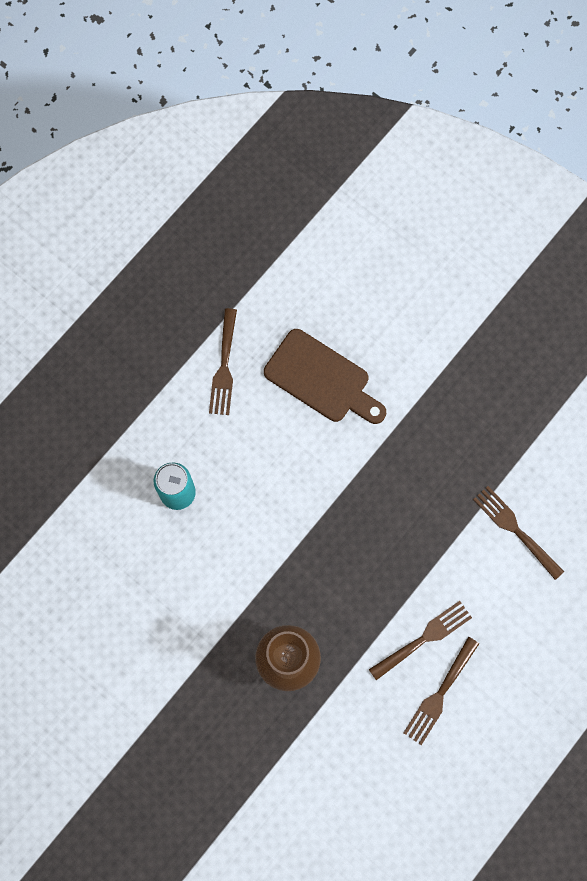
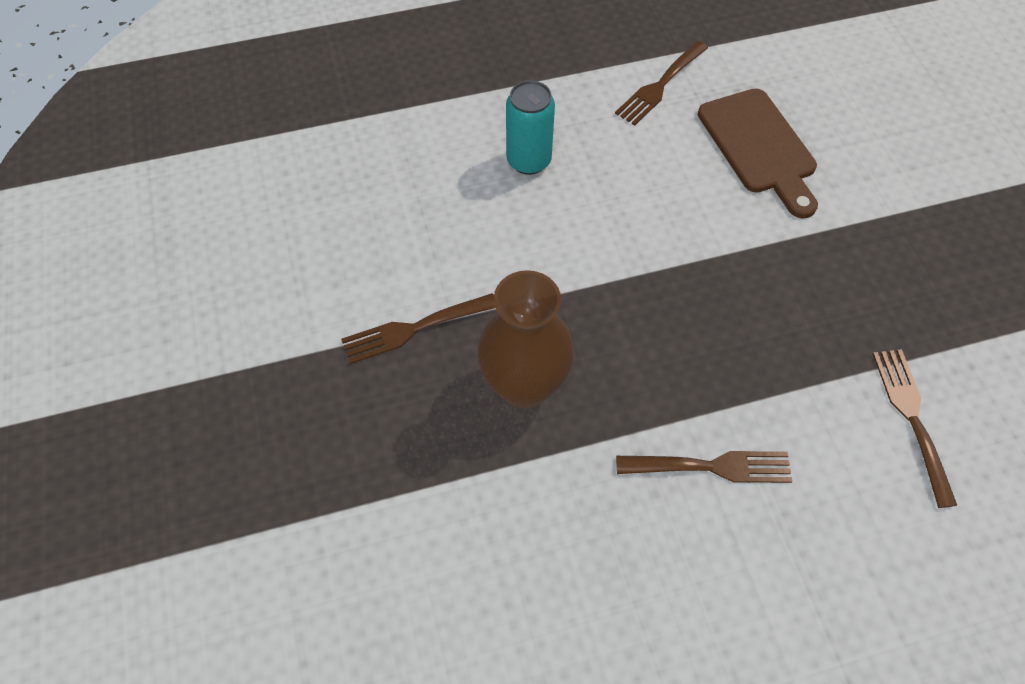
camera: 35 degrees right, 15 degrees down
brown fork [404,637,479,745] -> brown fork moved to [341,293,495,364]

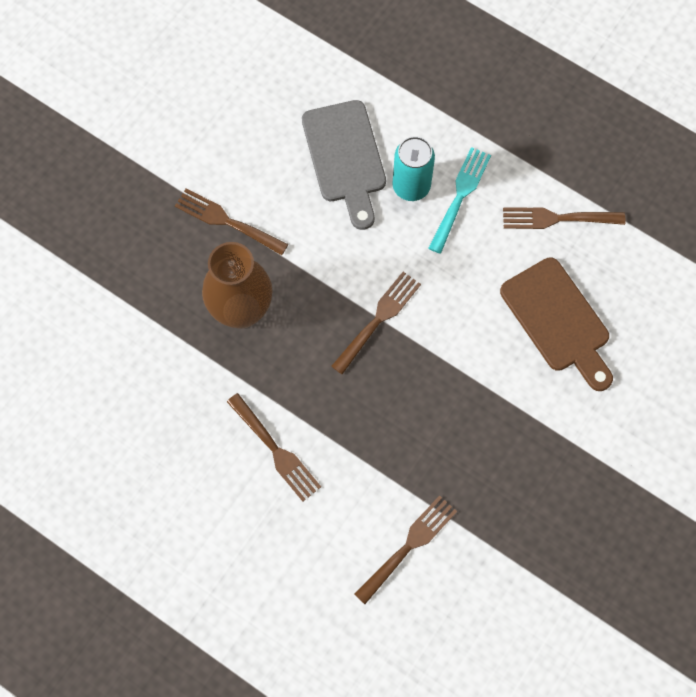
camera: 50 degrees right, 10 degrees up
brown cutting board [698,88,818,219] -> brown cutting board turned 60 degrees counterclockwise [500,258,613,391]
none -> grey cutting board [302,100,386,230]
none -> brown fork [331,272,421,374]
none -> turquoise fork [428,147,491,254]

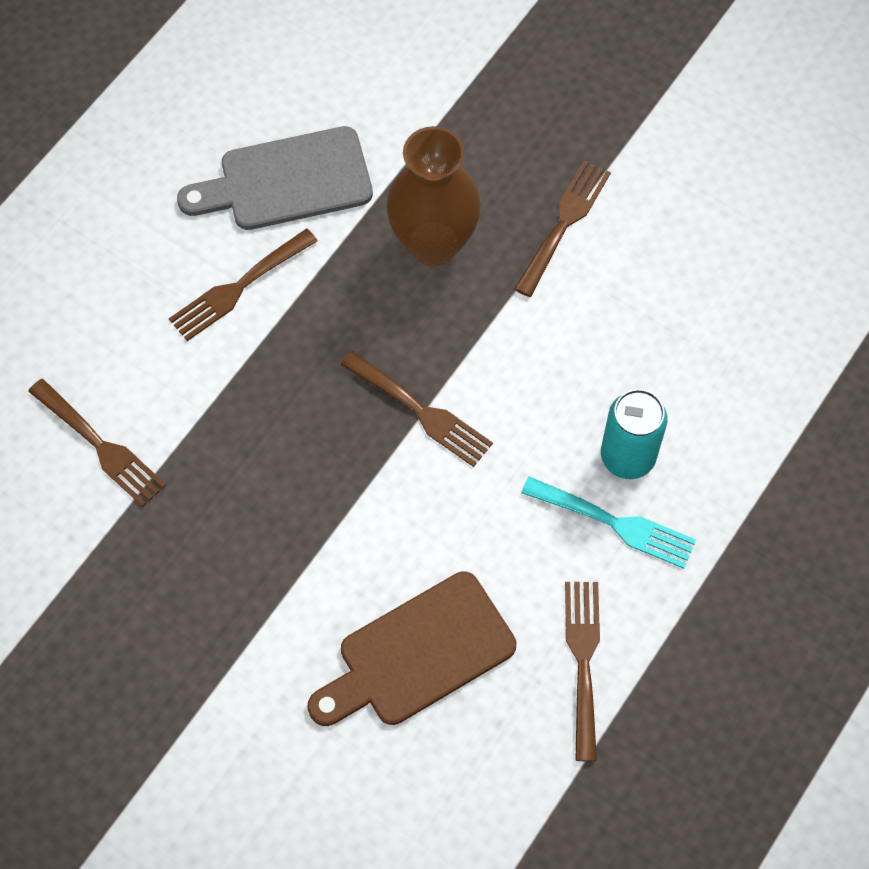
camera: 90 degrees right, 5 degrees down
grey cutting board [302,100,386,230] -> grey cutting board moved to [177,126,373,230]

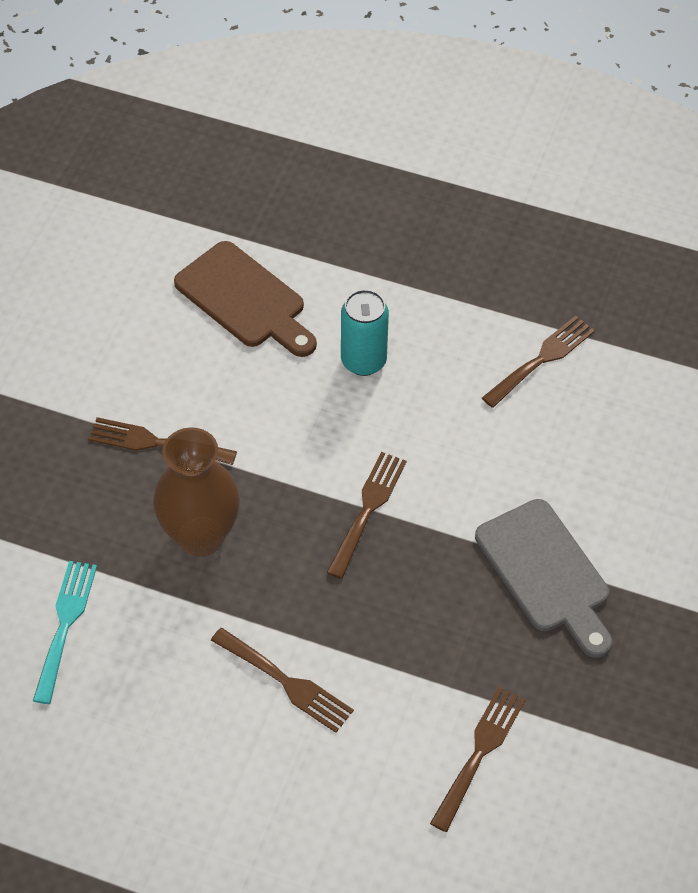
camera: 105 degrees left, 10 degrees down
grey cutting board [177,126,373,230] -> grey cutting board moved to [475,499,612,658]
brown cutting board [307,571,516,726] -> brown cutting board moved to [174,241,317,357]
turquoise fork [521,477,696,569] -> turquoise fork moved to [33,561,97,704]
brown fork [565,582,600,761] -> brown fork turned 150 degrees clockwise [482,316,595,408]

